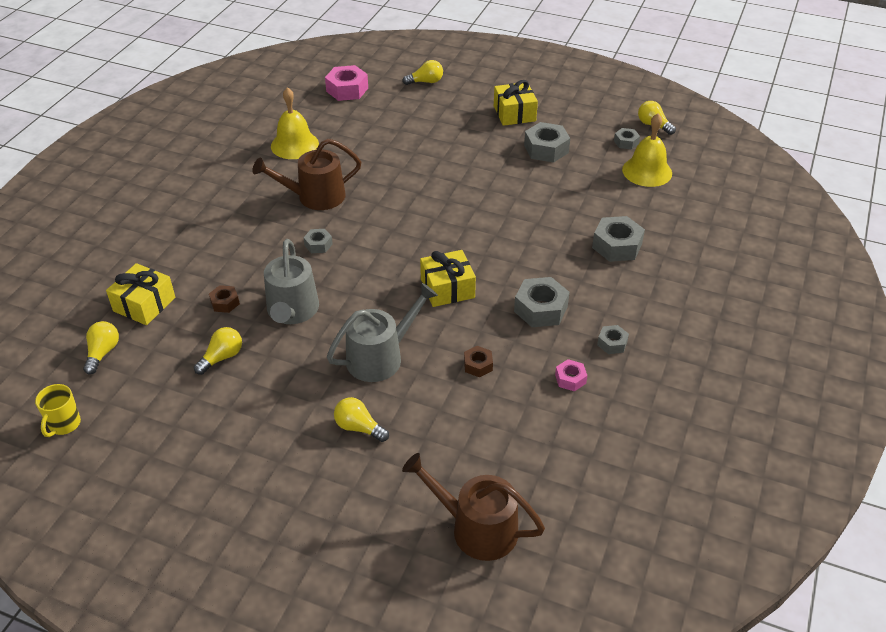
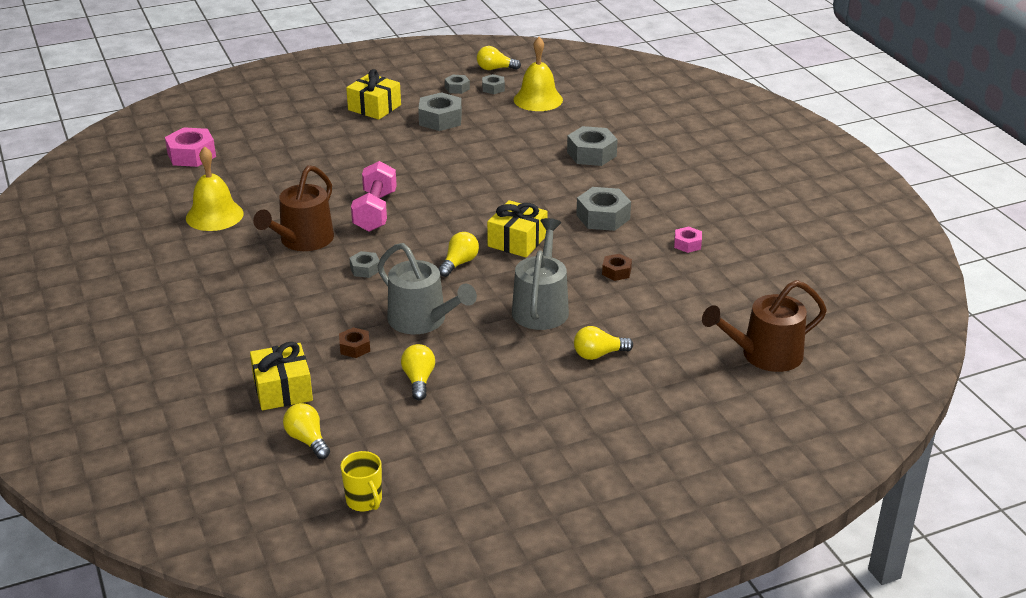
camera: 45 degrees left, 10 degrees down
yellow light bulb [402,60,443,85] -> yellow light bulb moved to [438,232,479,277]
grey nut [597,325,629,354] -> grey nut moved to [445,75,470,94]
none -> pink dumbbell [351,161,397,232]

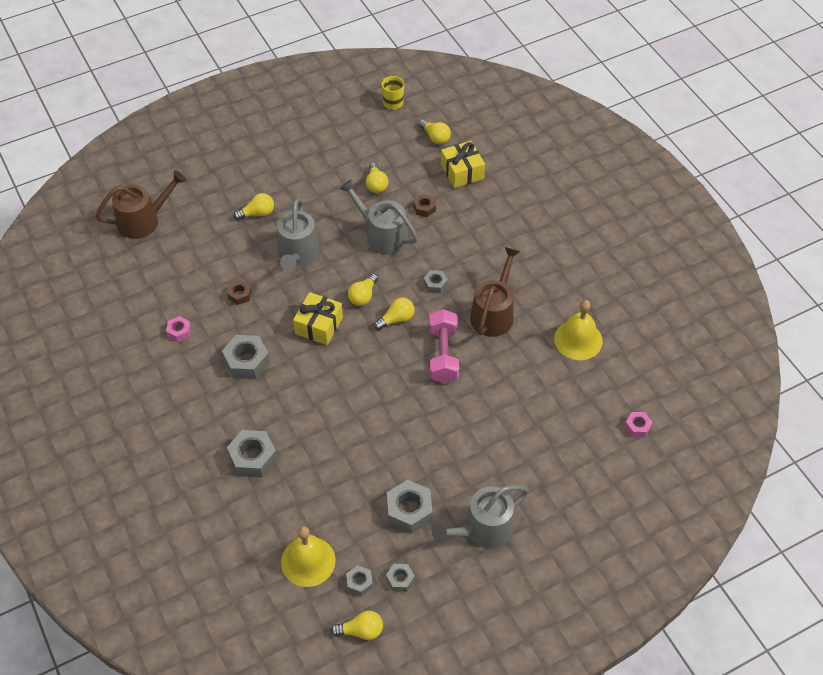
camera: 175 degrees right, 20 degrees up
pink nut [165,127,216,167] -> pink nut [625,412,652,437], size x0.55
yellow gift [346,69,401,120] -> grey watering can [432,485,529,548]
none -> yellow light bulb [374,298,415,330]

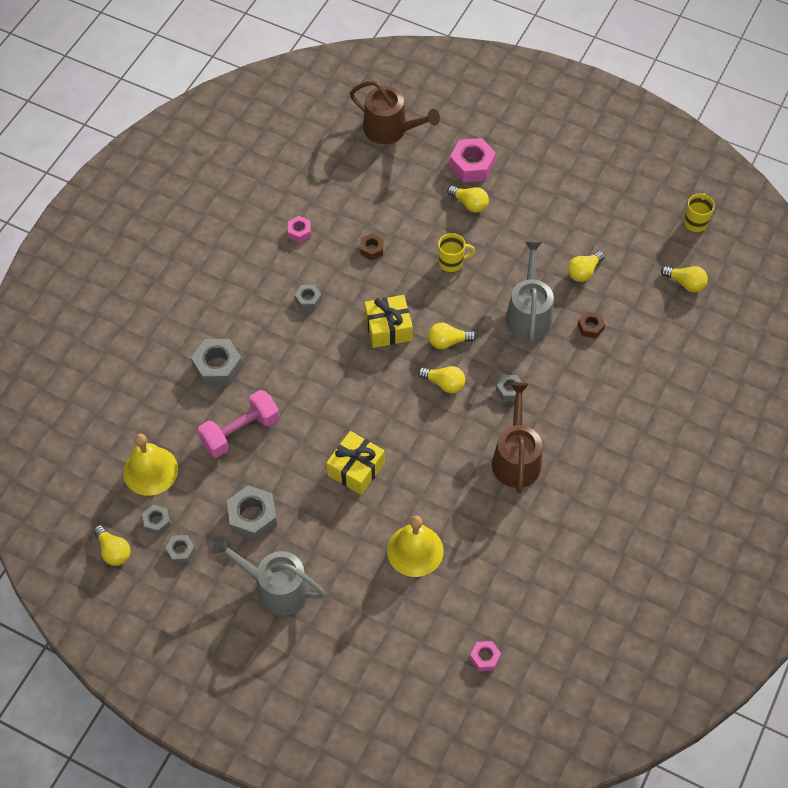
camera: 55 degrees right, 5 degrees up
grey nut [222,335,270,379] -> grey nut [295,285,322,310], size x0.55
grey watering can [277,198,319,270] -> yellow mug [438,233,475,272]
yellow light bulb [419,119,451,144] -> yellow light bulb turned 75 degrees counterclockwise [661,266,708,292]
pink dumbbell [429,309,459,383] -> pink dumbbell moved to [198,390,280,457]
yellow gift [441,141,485,188] -> yellow gift moved to [326,431,385,495]
brown watering can [470,247,520,337] -> brown watering can turned 75 degrees counterclockwise [492,382,542,494]
yellow bell [554,300,603,360] -> yellow bell moved to [387,516,444,577]
none -> pink nut [449,138,496,182]

